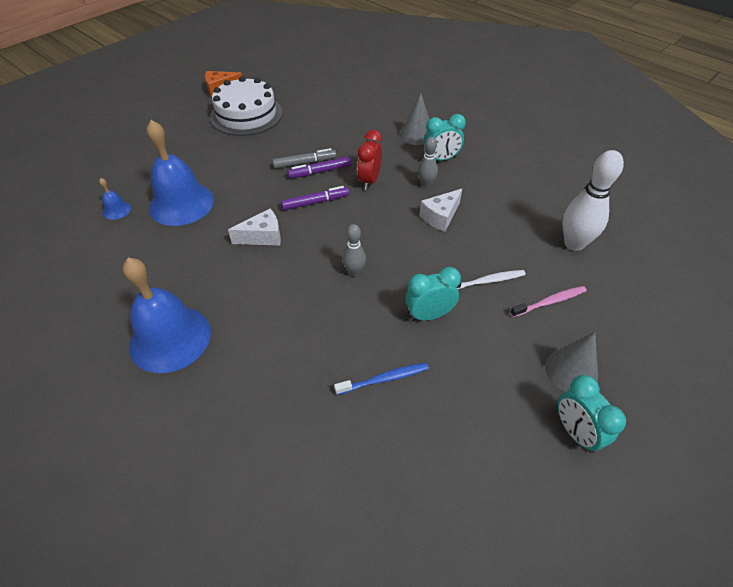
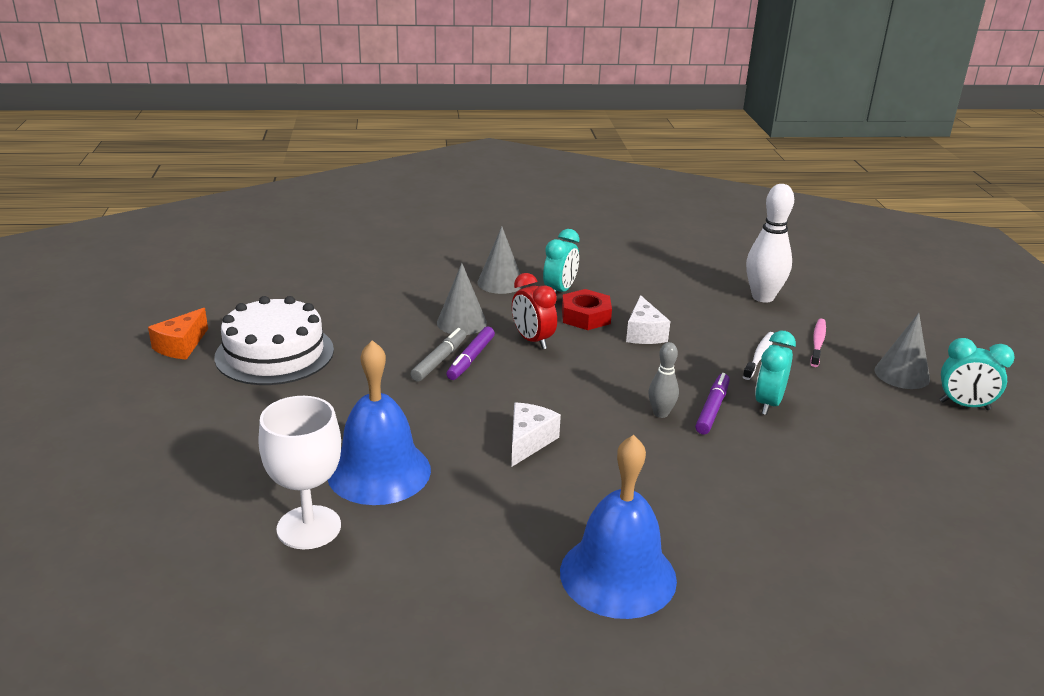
camera: 50 degrees left, 20 degrees down
blue bell [99,178,131,220] -> white goblet [258,396,341,549]
purple marker [281,186,349,210] -> purple marker moved to [695,373,730,434]
blue toothbrush [334,363,429,395] -> none
grey bowling pin [418,137,438,188] -> red nut [562,289,612,330]
none -> grey cone [437,263,487,335]

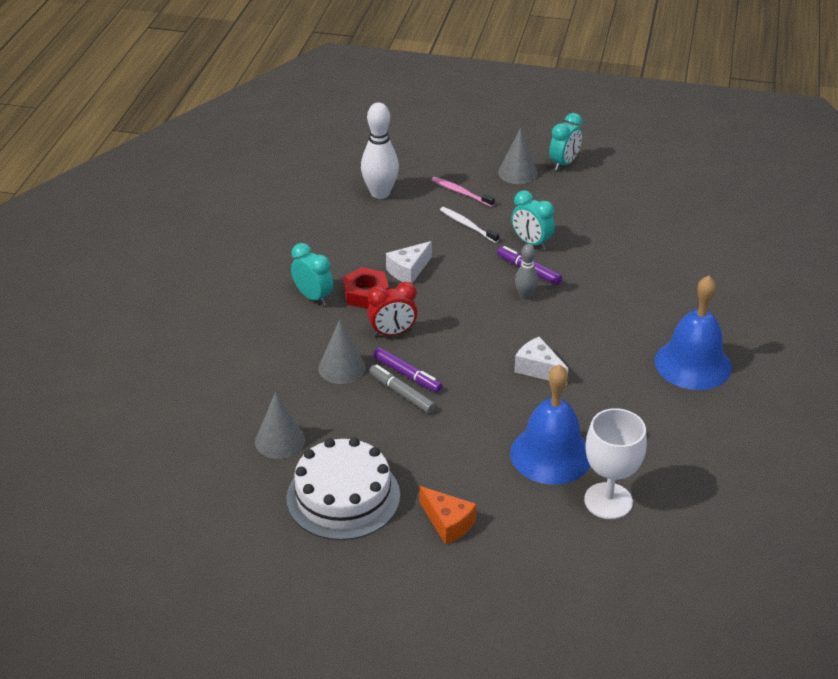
camera: 70 degrees left, 10 degrees up
orange cheese [148,308,208,360] -> orange cheese moved to [420,486,477,545]
grey cone [477,227,523,294] -> grey cone moved to [255,392,305,459]
white cheese [626,295,670,344] -> white cheese turned 120 degrees clockwise [386,241,432,283]

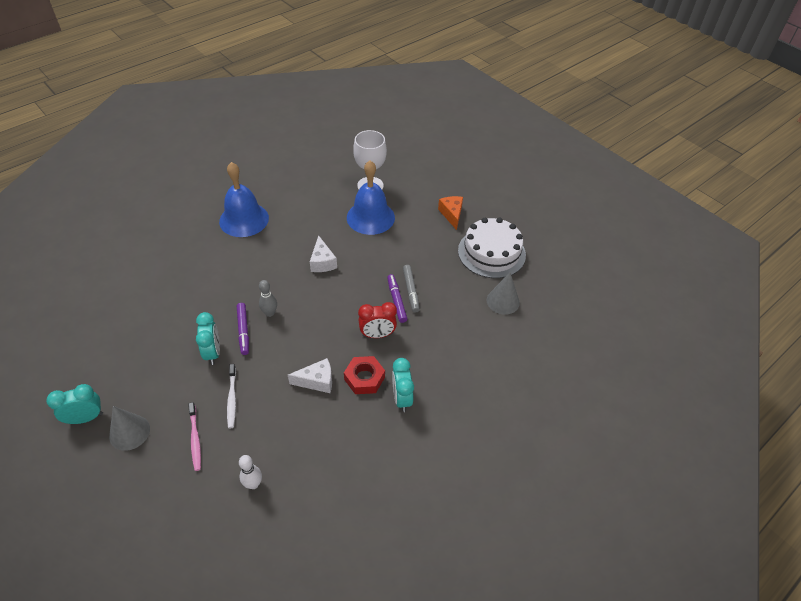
camera: 145 degrees left, 10 degrees up
grey cone [318,320,365,384] -> none
white bowling pin [361,102,399,199] -> white bowling pin [239,455,262,489], size x0.55
red clock [367,282,417,337] -> red clock turned 150 degrees clockwise [358,302,397,338]

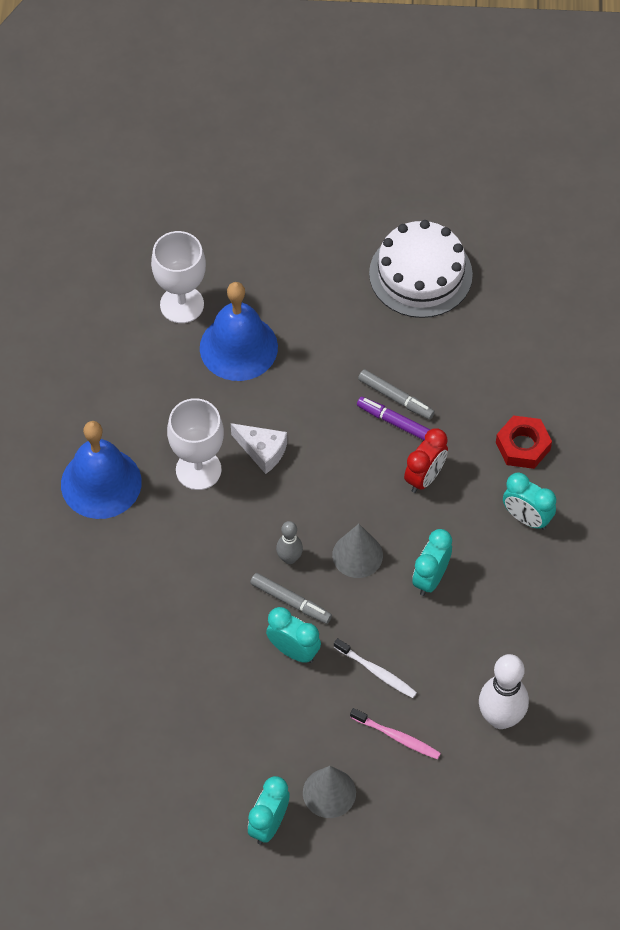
camera: 45 degrees left, 10 degrees up
purple marker [237,303,249,355] -> grey marker [250,573,332,624]
white bowling pin [239,455,262,489] -> white bowling pin [479,654,529,729], size x1.80
white cheese [288,358,332,393] -> turquoise clock [412,529,452,596]
red nut [344,356,385,394] -> red nut moved to [496,415,552,469]
orange cheese [438,196,463,230] -> none
grey cone [487,272,520,315] -> grey cone moved to [332,524,383,578]
none -> white goblet [167,398,224,490]

